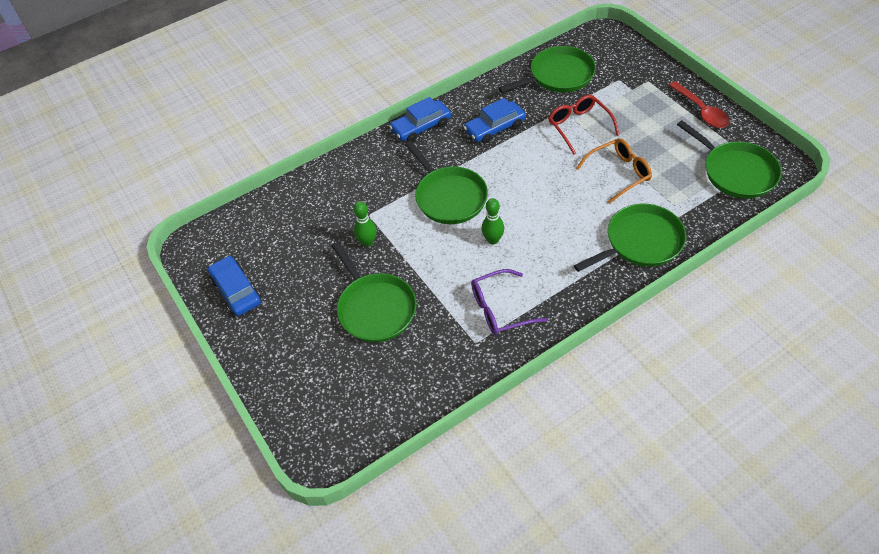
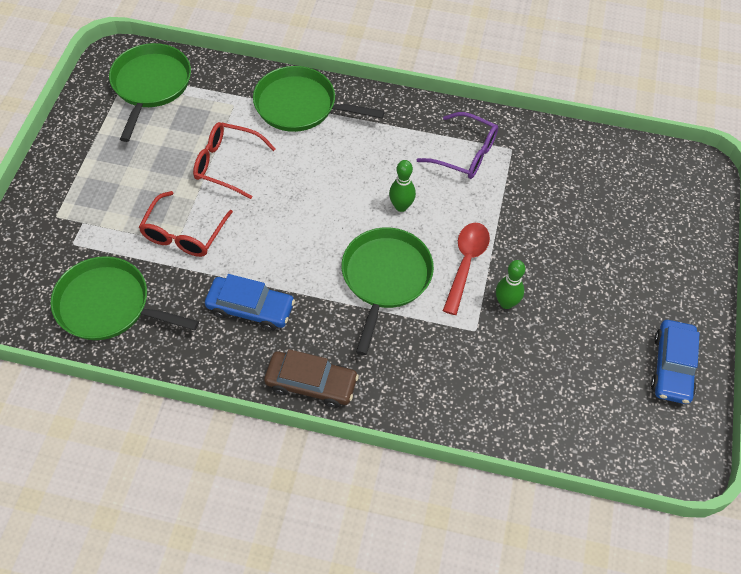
camera: 140 degrees left, 5 degrees up
green pan [332,242,417,342] -> none
blue car [389,97,451,142] -> brown car [264,349,359,408]
orange glasses [576,138,652,204] -> red glasses [193,122,276,199]
red spoon [669,81,729,128] -> red spoon moved to [443,223,490,315]

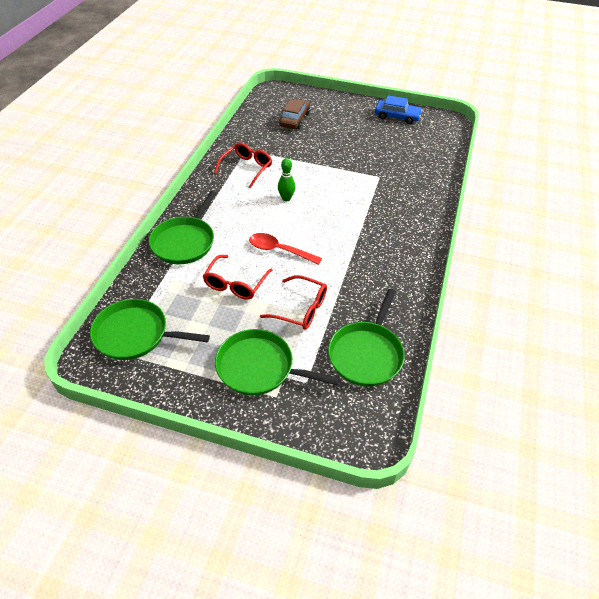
camera: 85 degrees left, 10 degrees down
blue car [205,274,295,331] -> none
brown car [264,349,359,408] -> brown car moved to [279,99,310,129]
green pan [342,228,434,355] -> green pan moved to [215,329,340,395]
purple glasses [417,112,498,179] -> red glasses [214,143,272,189]
red spoon [443,223,490,315] -> red spoon moved to [249,233,322,265]
green bowling pin [496,260,525,309] -> none

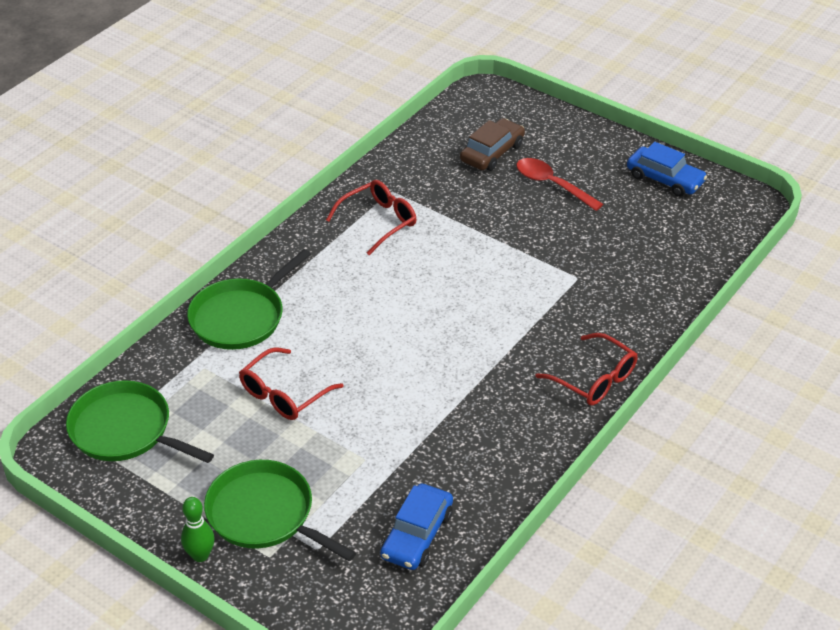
camera: 20 degrees right, 5 degrees down
red spoon [249,233,322,265] -> red spoon moved to [516,158,603,211]
red glasses [260,275,327,330] -> red glasses moved to [535,333,637,406]
green bowling pin [278,158,295,201] -> green bowling pin moved to [181,497,215,562]
green pan [328,289,405,387] -> blue car [380,483,453,570]

